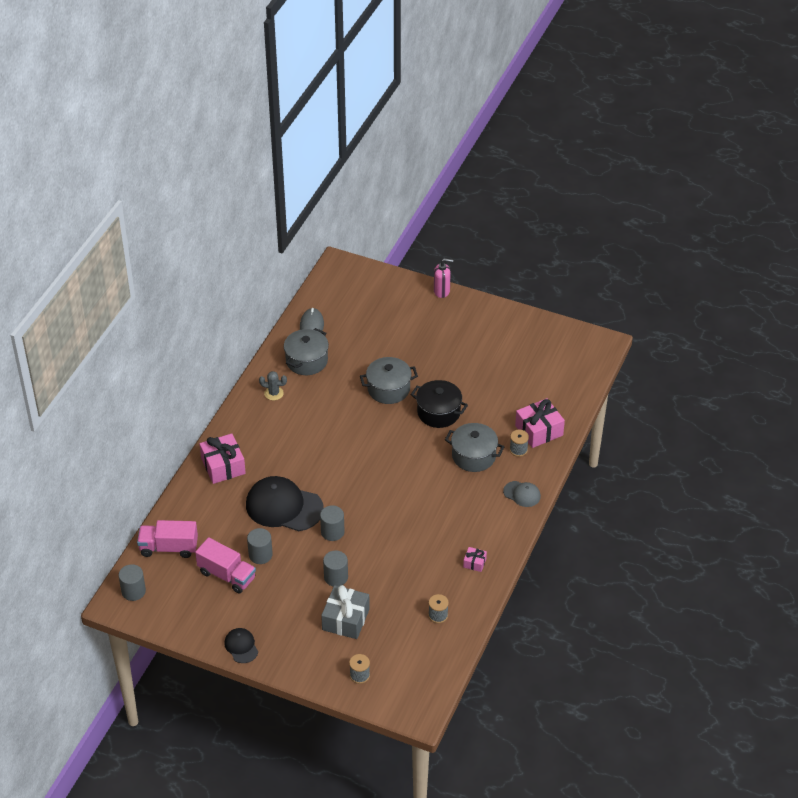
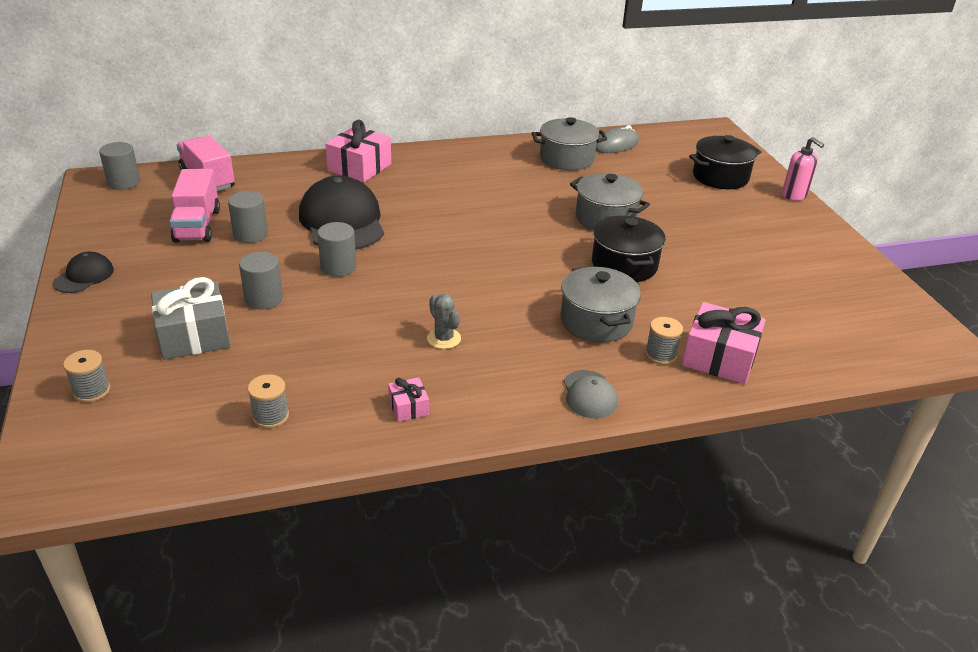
camera: 50 degrees right, 10 degrees down
grey cactus [259,371,287,400] -> grey cactus moved to [427,294,461,349]
none -> black pot [689,135,762,189]

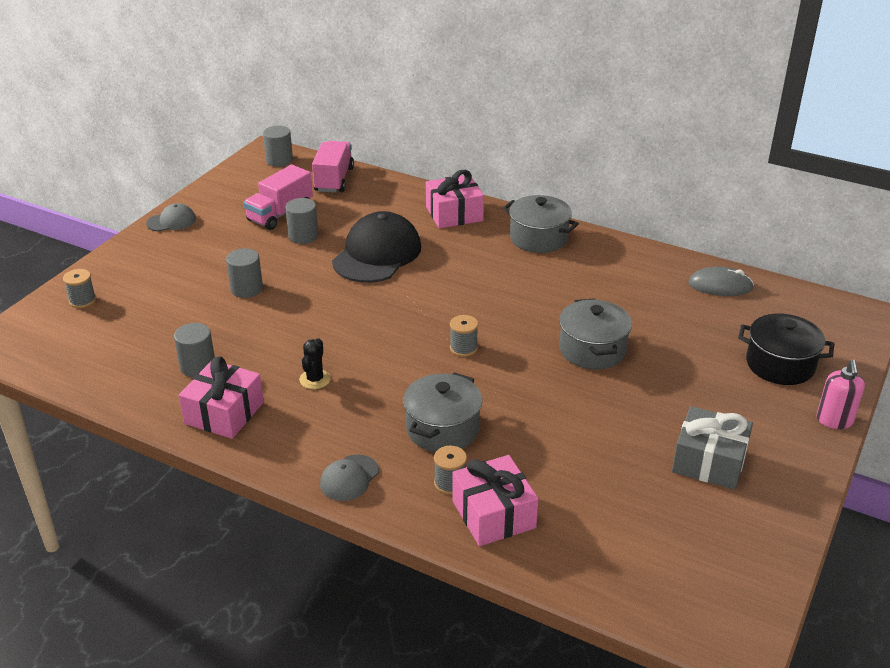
camera: 45 degrees right, 0 degrees up
black cap [53,251,114,293] -> grey cap [146,203,196,231]
grey gift [151,277,230,360] -> grey gift moved to [672,406,753,490]
grey spool [248,374,289,428] -> grey spool moved to [450,315,478,357]
grey cylinder [317,222,356,277] -> grey cylinder moved to [174,323,215,377]
pink gift [388,377,429,422] -> pink gift [179,356,264,439], size x2.02
grey cactus [427,294,461,349] -> black cactus [299,338,331,389]
grey pot [532,117,607,170] -> grey pot moved to [503,195,579,253]
black pot [592,215,666,282] -> none

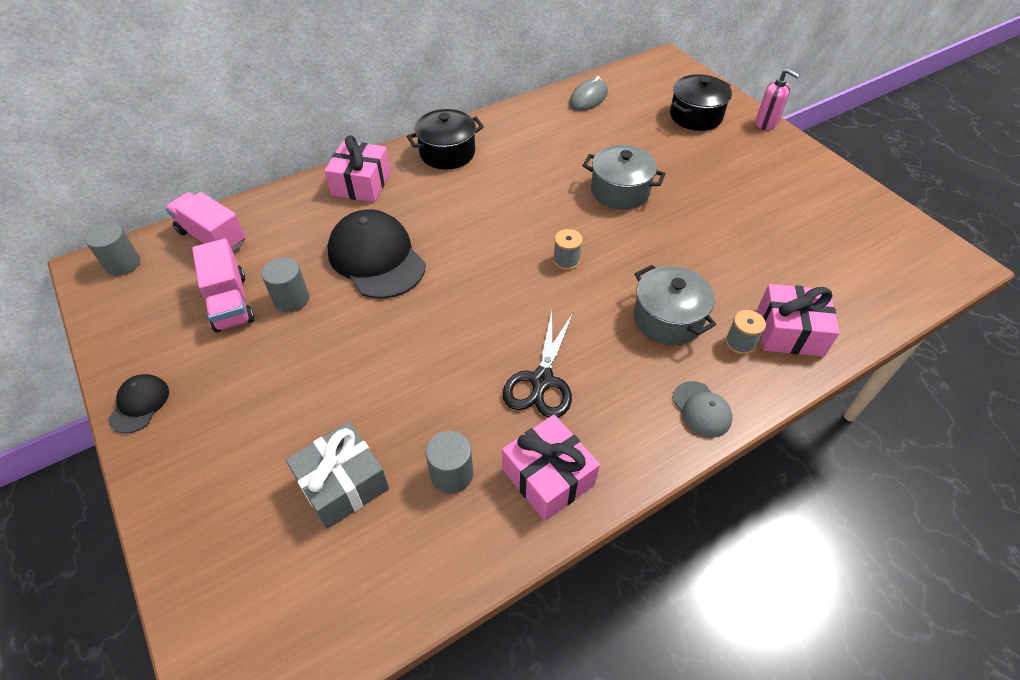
camera: 60 degrees left, 15 degrees up
grey spool [63,269,96,308] -> none
grey cap [146,203,196,231] -> black cap [108,374,169,433]
grey cylinder [226,248,263,298] -> none
black cactus [299,338,331,389] -> black scissors [503,311,573,418]
grey pot [503,195,579,253] -> black pot [407,109,484,169]
grey gift [672,406,753,490] -> grey gift moved to [286,422,389,529]

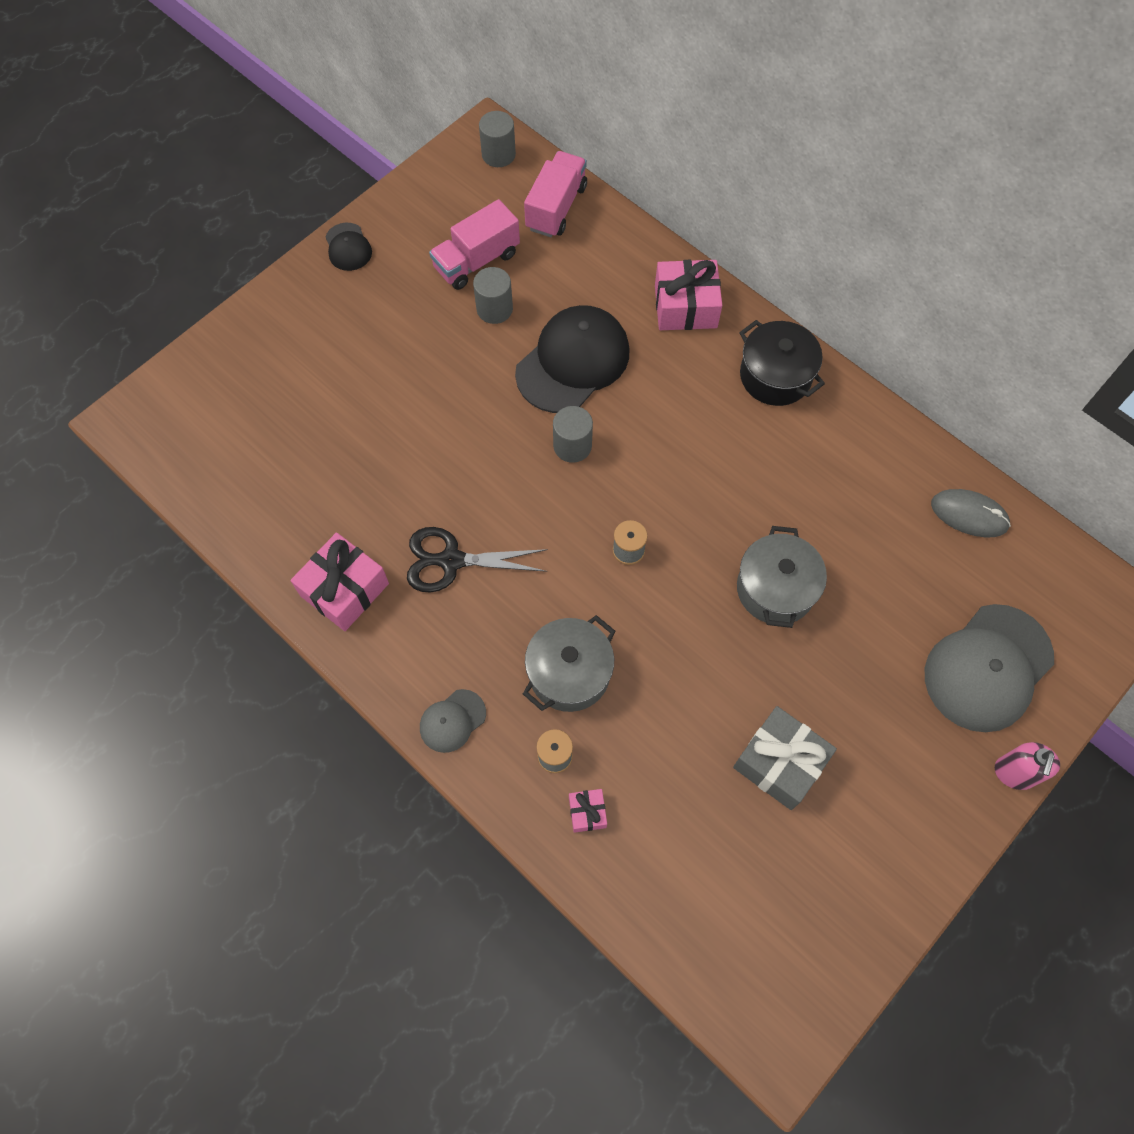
camera: 75 degrees right, 15 degrees up
black cap [108,374,169,433] -> black cap turned 75 degrees clockwise [325,223,372,271]
grey gift [286,422,389,529] -> grey gift moved to [733,706,837,810]
grey cylinder [426,431,473,494] -> grey cylinder moved to [553,406,593,463]
black pot [670,74,732,131] -> grey cap [925,604,1054,732]
pink gift [758,284,840,357] -> pink gift [569,789,607,833], size x0.49

